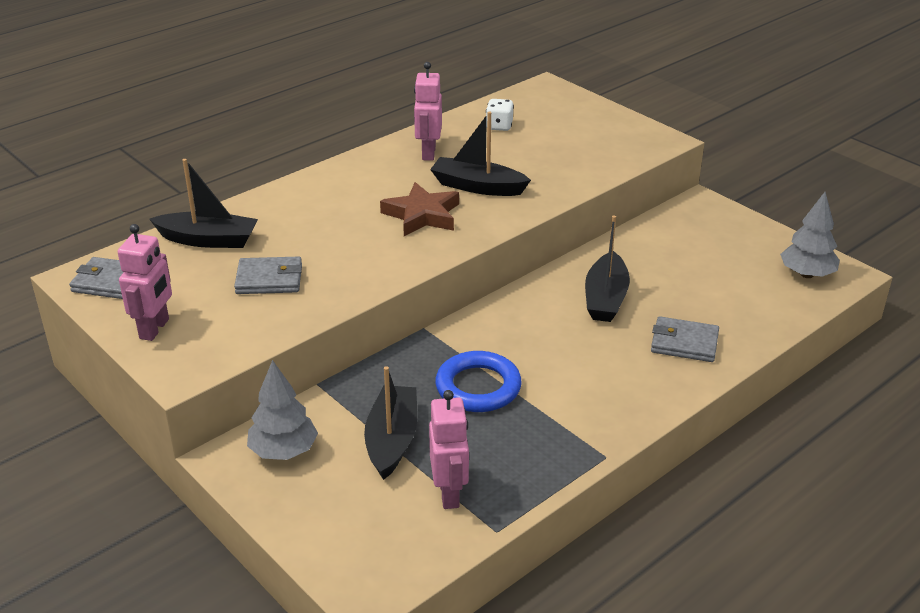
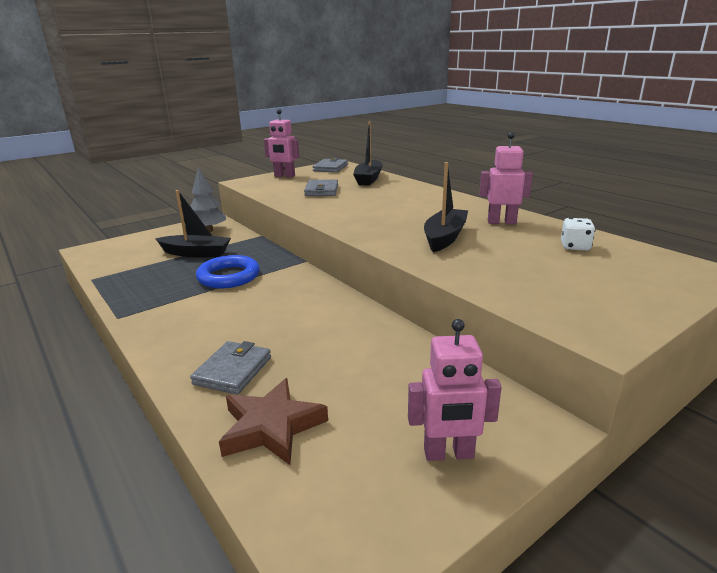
camera: 95 degrees right, 10 degrees down
brown star [380,182,459,236] -> brown star moved to [219,378,328,465]
pink robot [429,390,469,509] -> pink robot moved to [408,319,502,461]
black boat [585,215,630,322] -> none
grey tree [780,192,840,278] -> none

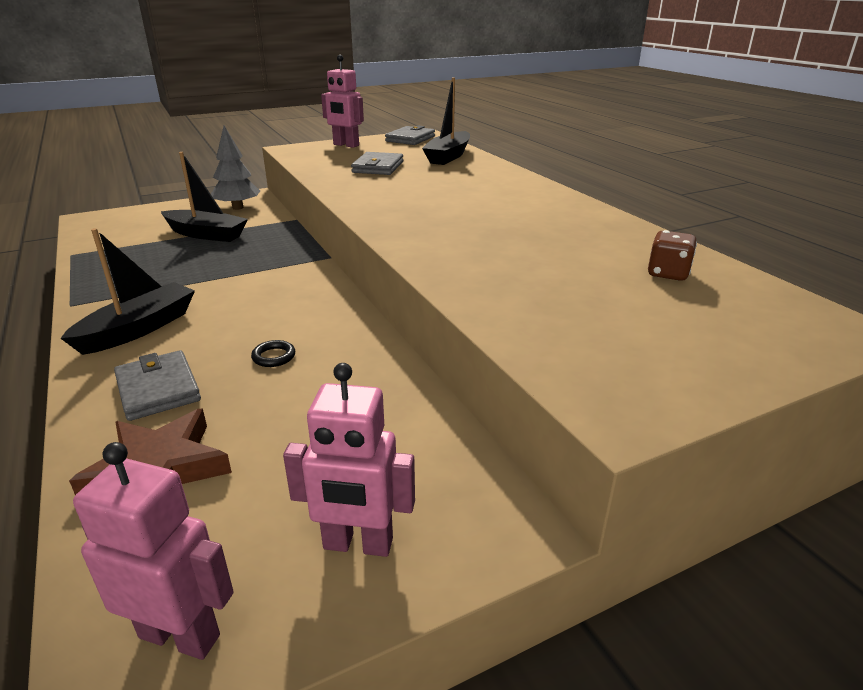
camera: 10 degrees right, 5 degrees up
grey wallet [190,341,271,395] -> grey wallet turned 60 degrees counterclockwise [114,350,201,421]
blue ring [196,255,260,288] -> none
black boat [424,162,468,252] -> black boat moved to [60,228,195,355]
pink robot [479,132,533,224] -> pink robot moved to [73,442,234,660]
white dice [561,217,595,251] -> brown dice [648,230,697,281]
none -> black ring [251,340,295,367]

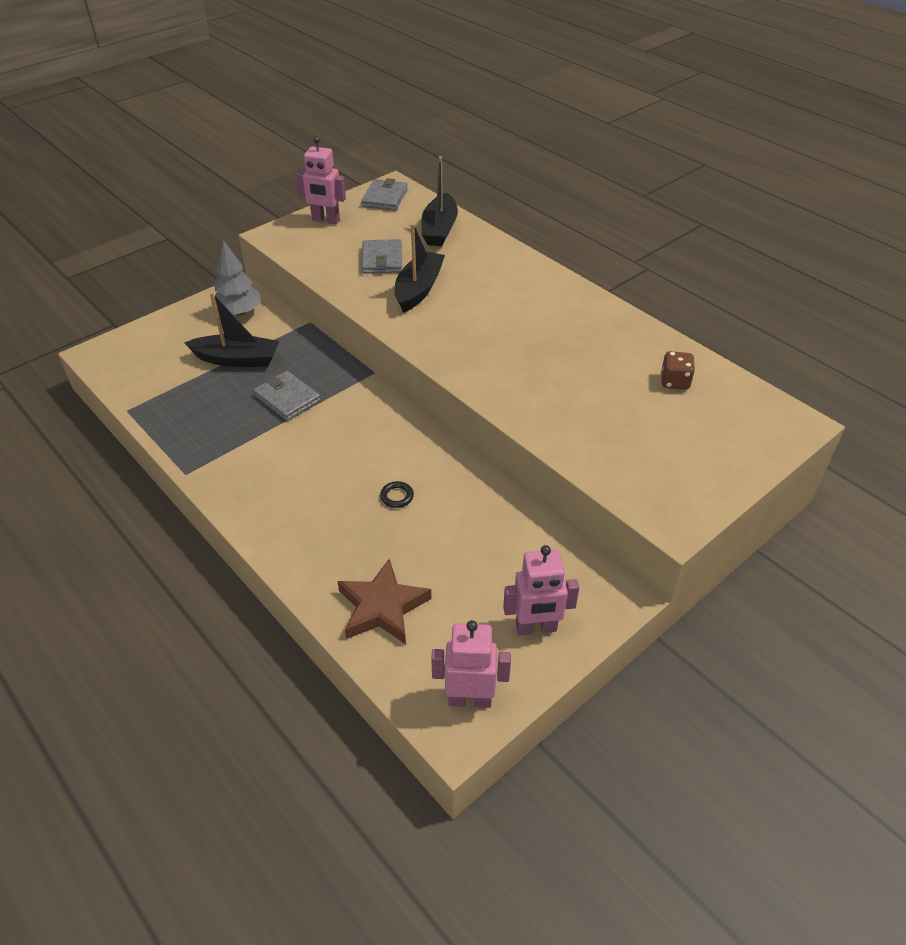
camera: 15 degrees left, 15 degrees up
black boat [60,228,195,355] -> black boat moved to [395,223,445,313]
grey wallet [114,350,201,421] -> grey wallet moved to [254,371,321,421]

